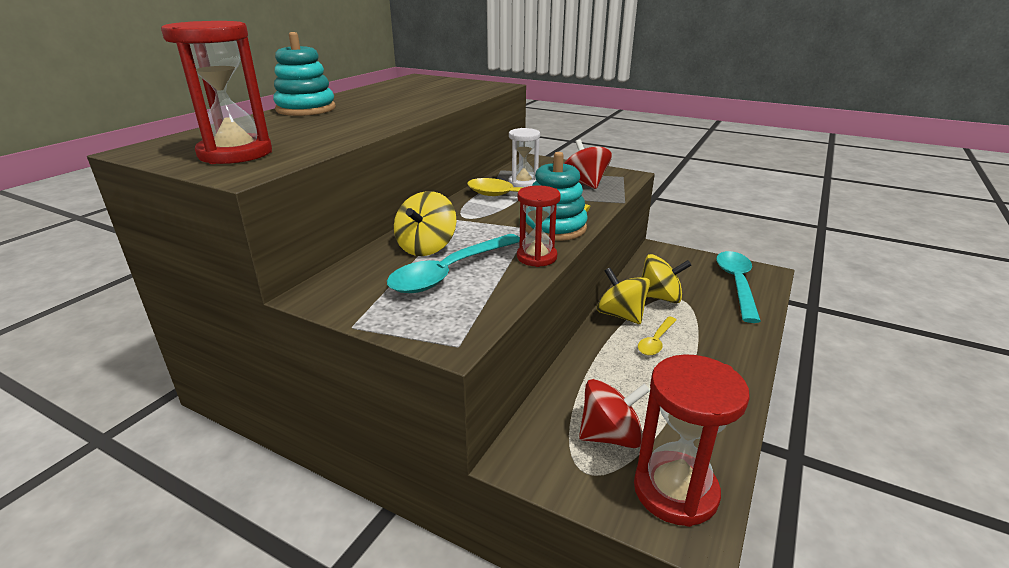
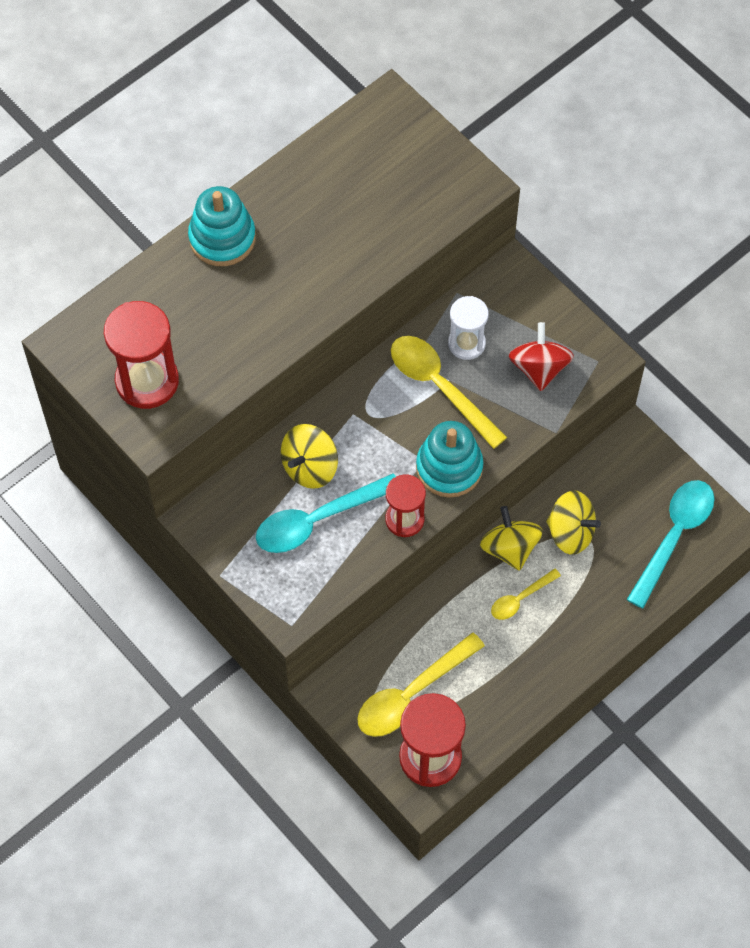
camera: 20 degrees right, 35 degrees up
red spinning top [579,379,650,448] -> yellow spoon [357,632,485,737]

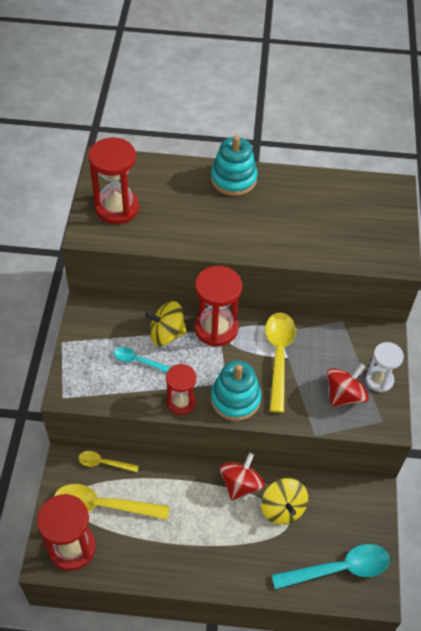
camera: 45 degrees right, 10 degrees down
turquoise spoon [256,474,396,553] -> turquoise spoon [114,347,171,373], size x0.55
white hourglass [448,296,489,360] -> white hourglass moved to [365,342,404,392]
yellow spinning top [480,506,543,571] -> red spinning top [219,453,265,500]
yellow spoon [491,569,561,620] -> yellow spoon moved to [78,451,139,472]
none -> red hourglass [195,266,242,347]

